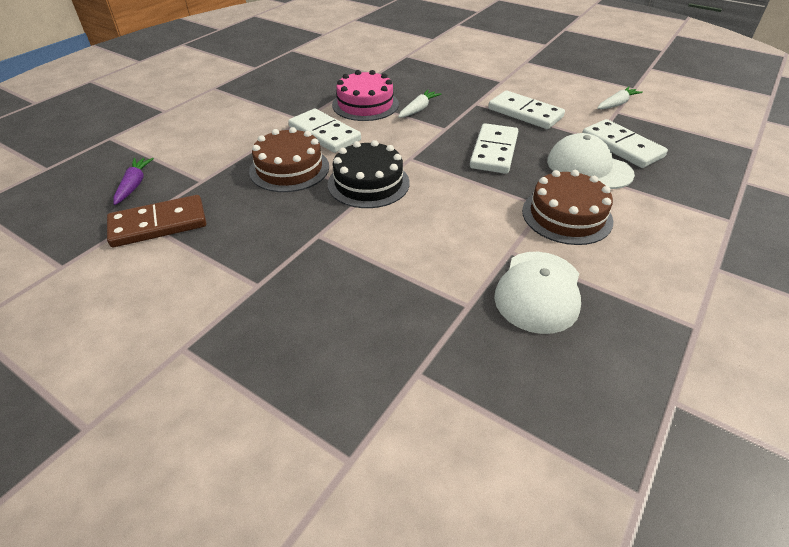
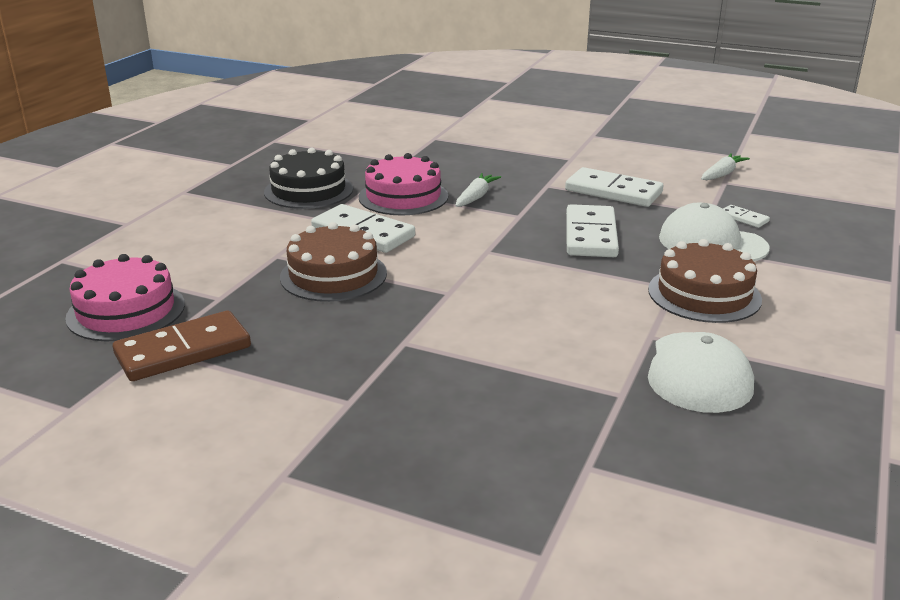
camera: 10 degrees left, 15 degrees down
purple carrot [113,158,154,205] -> pink cake [65,254,185,341]
black cake [328,140,410,208] -> black cake moved to [264,147,353,209]
white domino [582,119,668,168] -> white domino [723,205,770,228], size x0.47

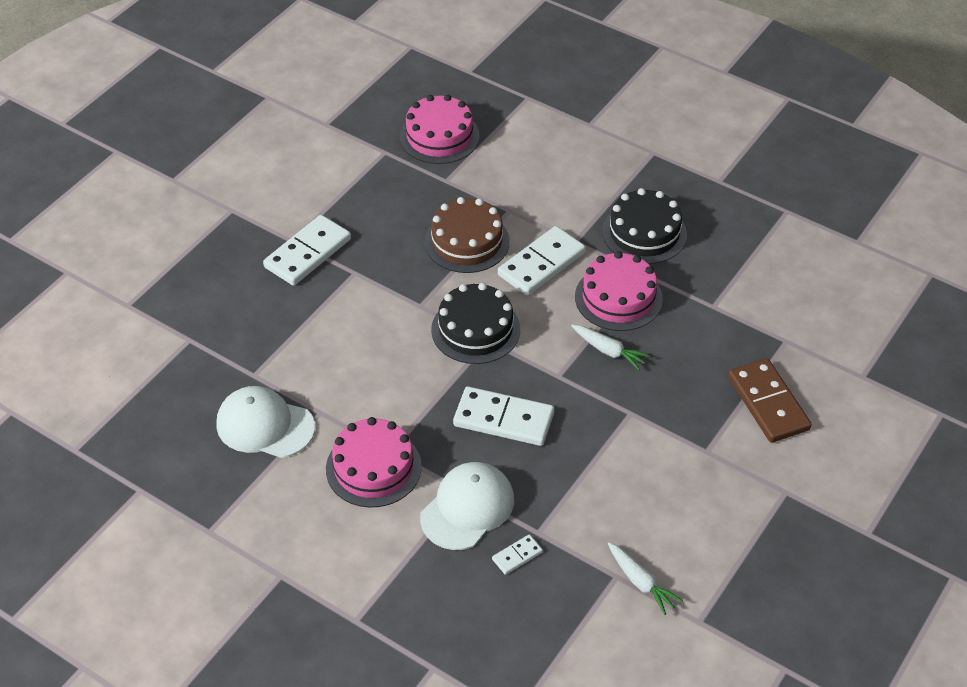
camera: 100 degrees right, 20 degrees up
brown domino [113,311,251,381] -> brown domino moved to [728,358,812,443]
white domino [565,167,663,207] -> white domino moved to [263,215,351,286]
brown cake [648,239,762,323] -> pink cake [326,417,422,508]
none -> black cake [431,283,520,364]

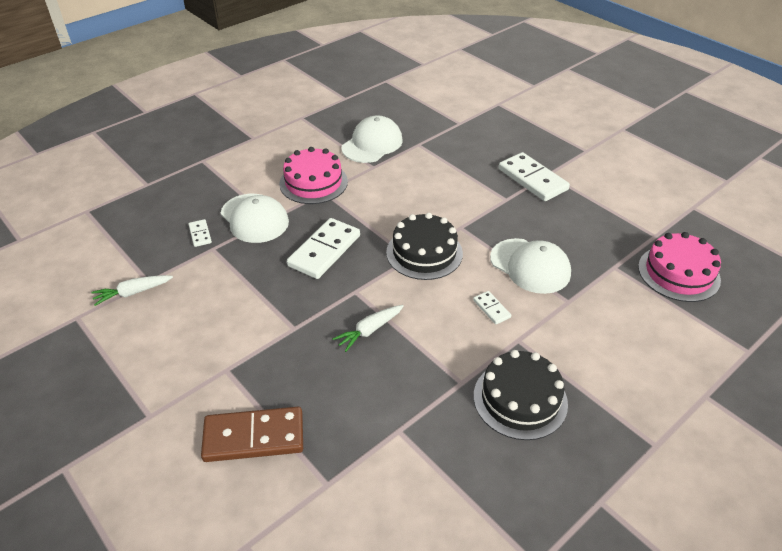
camera: 105 degrees right, 5 degrees down
brown cake [425,197,510,273] -> white cap [490,238,571,294]
white domino [498,226,586,296] -> white domino [473,291,511,324], size x0.47
pink cake [575,251,663,331] -> none

